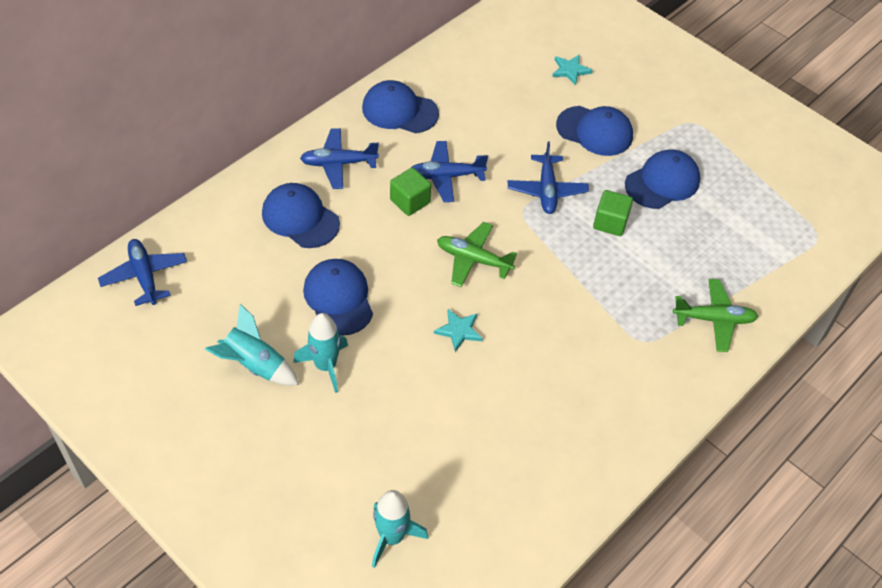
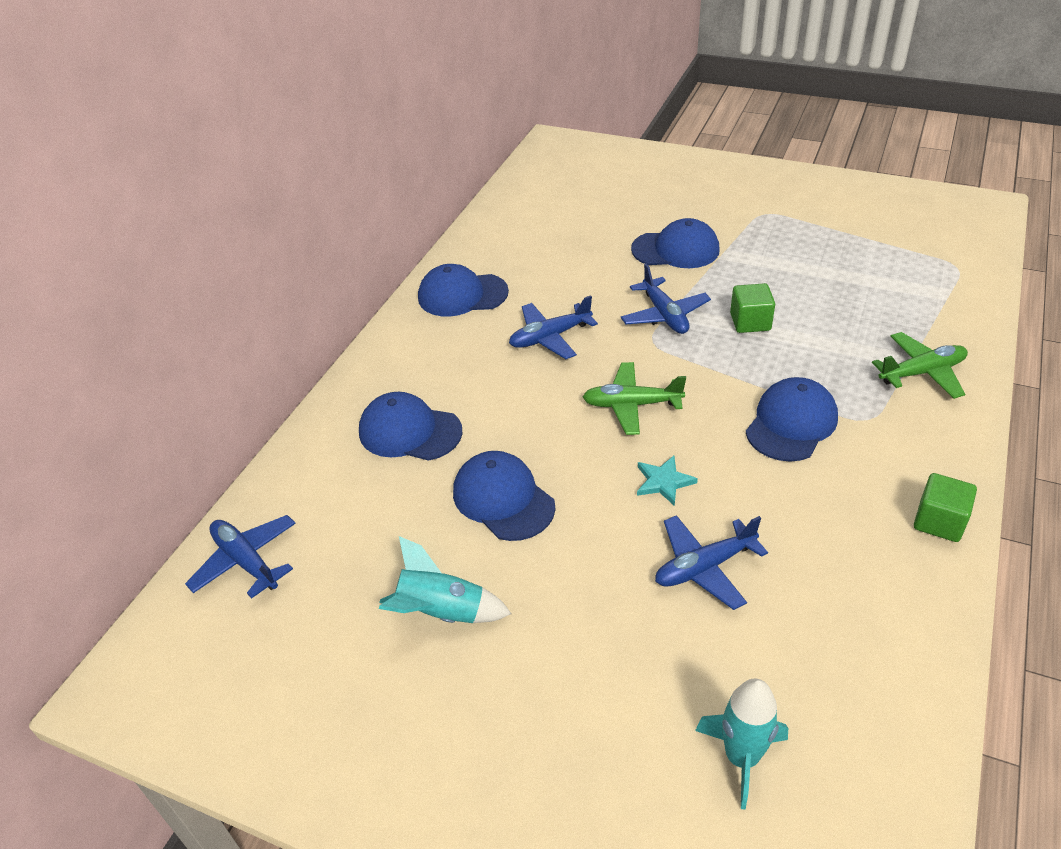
camera: 15 degrees left, 10 degrees down
turquoise rocket [293,313,348,393] -> none
blue plane [300,128,379,189] -> blue plane moved to [655,515,768,610]
green cube [390,168,431,216] -> green cube moved to [914,473,977,542]
turquoise star [552,55,593,86] -> none
blue cap [625,149,700,209] -> blue cap moved to [746,377,838,462]

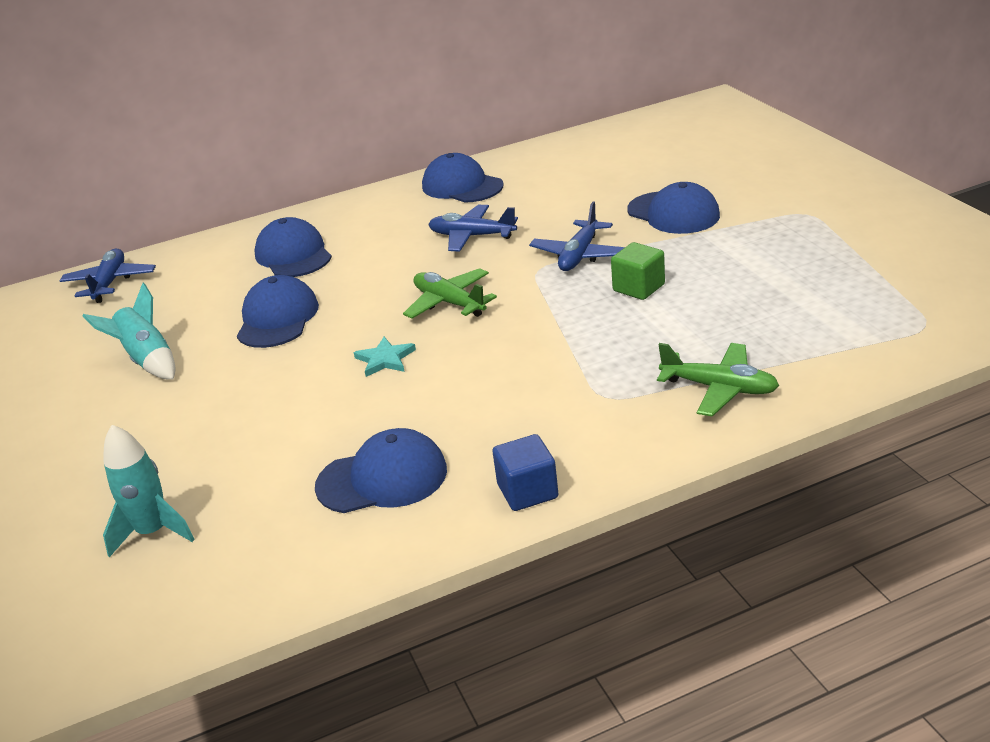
camera: 45 degrees right, 10 degrees down
blue plane [655,515,768,610] -> none
blue cap [746,377,838,462] -> blue cap moved to [315,428,447,513]
green cube [914,473,977,542] -> blue cube [492,434,559,511]

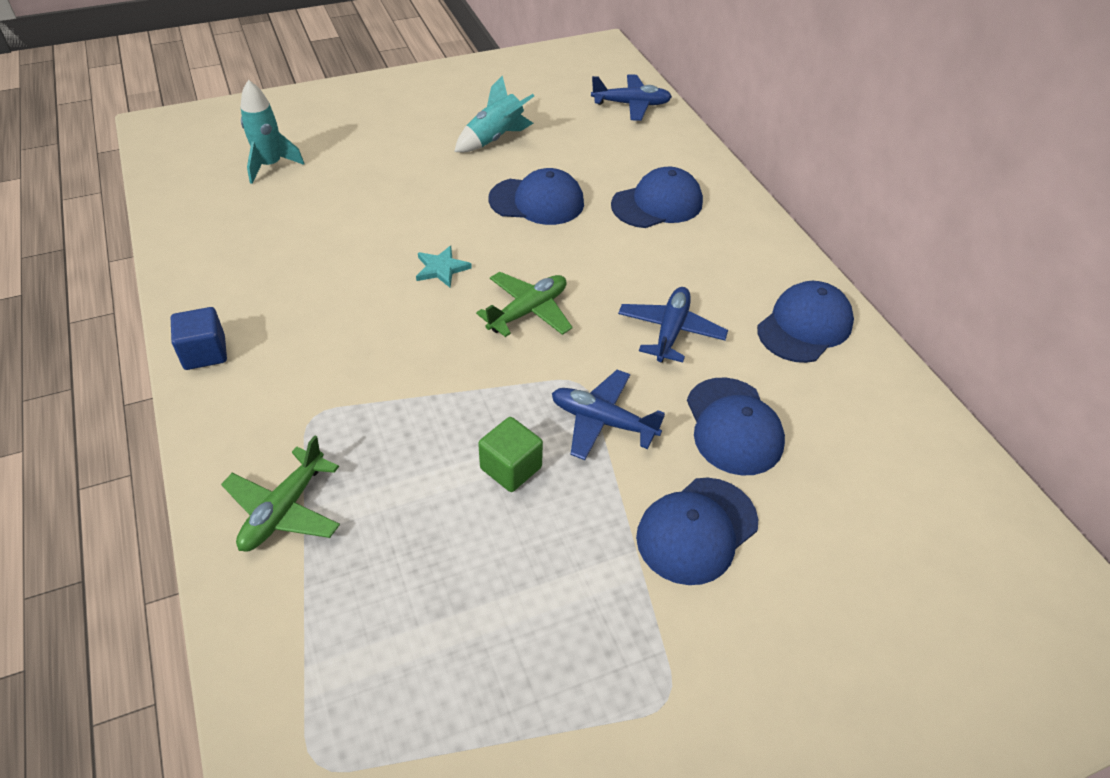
camera: 85 degrees right, 15 degrees up
blue cap [315,428,447,513] -> blue cap moved to [687,378,785,476]

